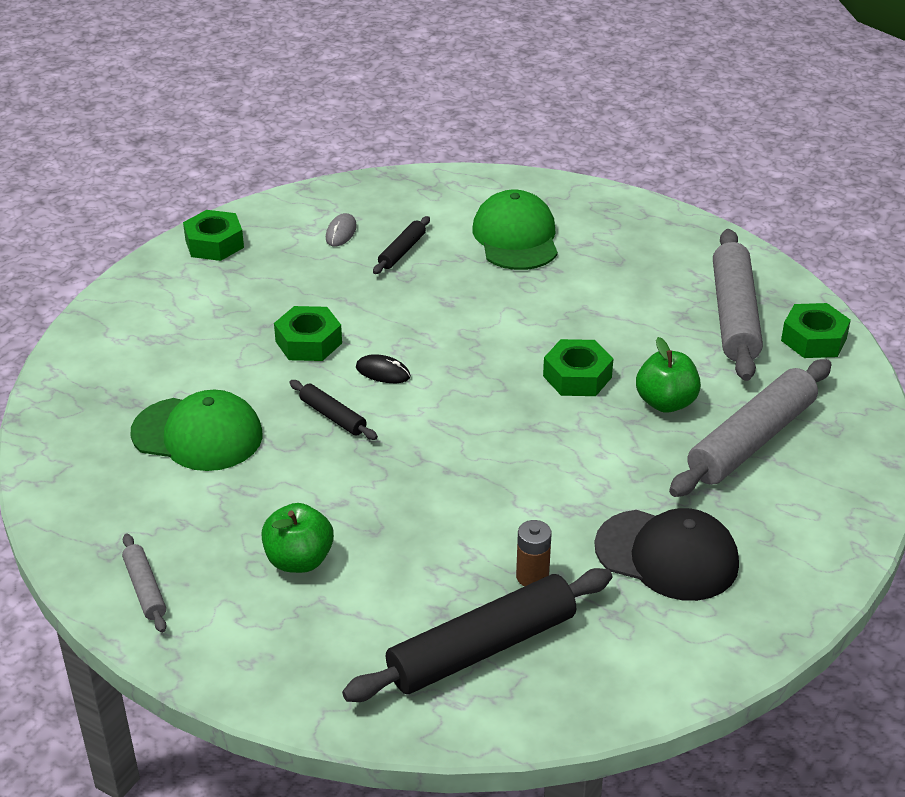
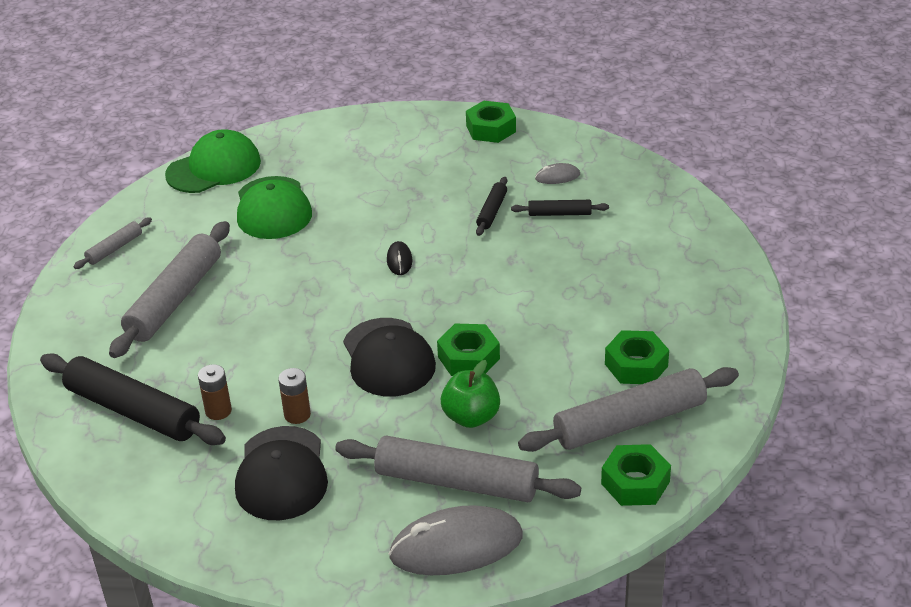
camera: 65 degrees right, 0 degrees up
green apple [261,503,334,573] -> grey rolling pin [109,221,230,358]
green nut [274,306,342,361] -> green nut moved to [605,330,669,384]
black rolling pin [289,380,378,440] -> black rolling pin moved to [476,177,507,236]
green cap [473,189,558,270] -> green cap moved to [165,129,261,193]
none -> brown battery [278,368,311,424]
none -> black cap [343,318,436,396]
none -> grey mouse [389,505,523,575]

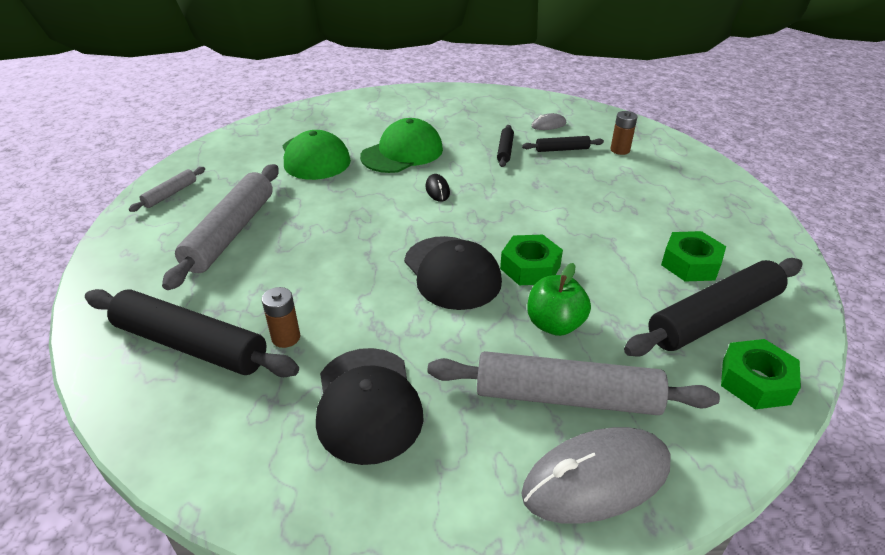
camera: 10 degrees left, 0 degrees up
green cap [165,129,261,193] -> green cap moved to [360,118,443,173]
brown battery [278,368,311,424] -> brown battery moved to [610,111,637,155]
green nut [466,101,516,143] -> none
grey rolling pin [518,367,739,452] -> black rolling pin [624,258,803,357]

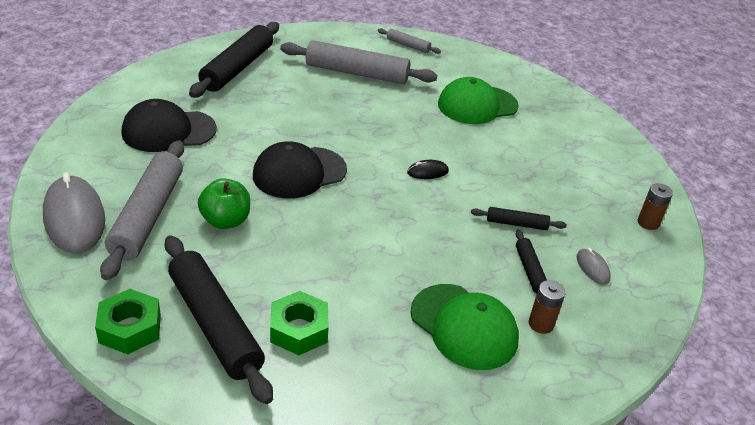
camera: 85 degrees right, 0 degrees up
brown battery [261,287,300,348] -> brown battery moved to [638,183,673,230]
green cap [360,118,443,173] -> green cap moved to [410,284,519,370]
green nut [500,235,563,285] -> none

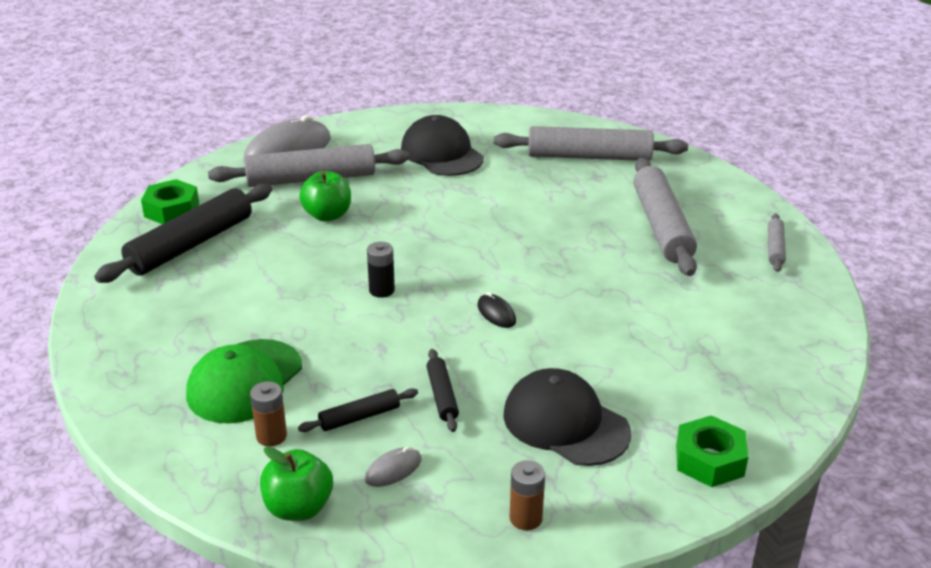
camera: 75 degrees right, 5 degrees down
black rolling pin [189,22,279,98] -> grey rolling pin [494,126,688,161]
black cap [253,141,347,199] -> black cap moved to [503,368,632,466]
green nut [270,291,329,355] -> green nut moved to [676,415,748,487]
green cap [438,77,519,124] -> none
none -> green apple [260,447,333,521]
none -> black battery [367,242,395,298]

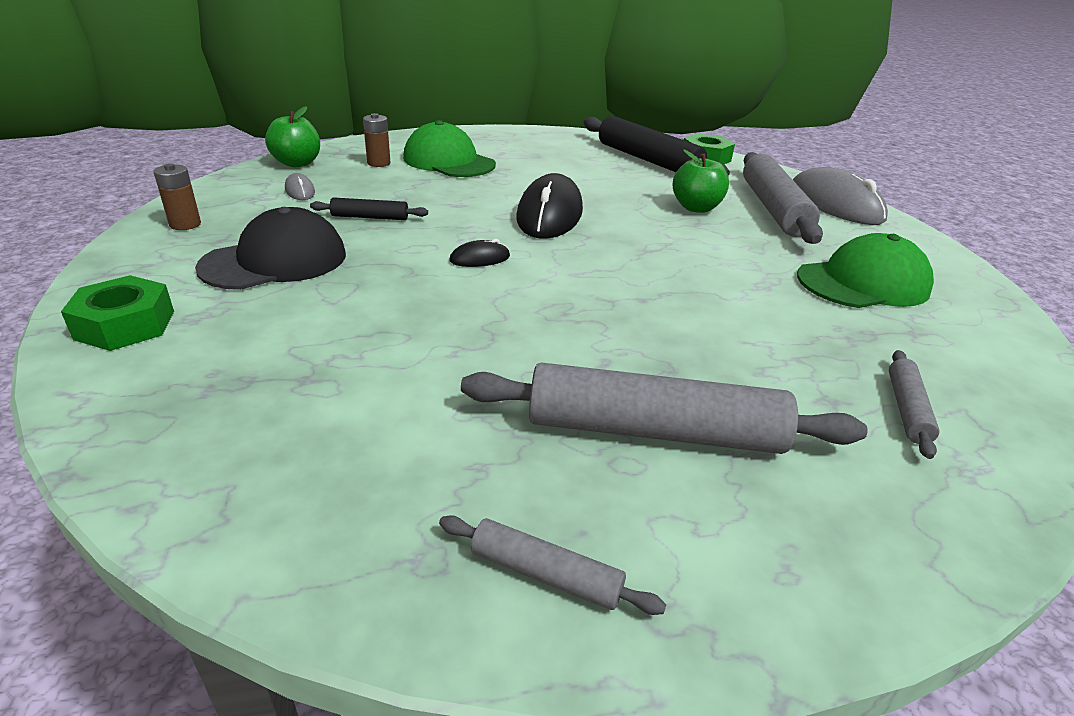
camera: 100 degrees right, 0 degrees up
black rolling pin [298,388,418,432] -> none
black battery [367,242,395,298] -> black mouse [516,173,583,239]
black cap [401,115,484,176] -> green cap [797,233,934,308]
grey rolling pin [494,126,688,161] -> grey rolling pin [889,350,940,459], size x0.48

